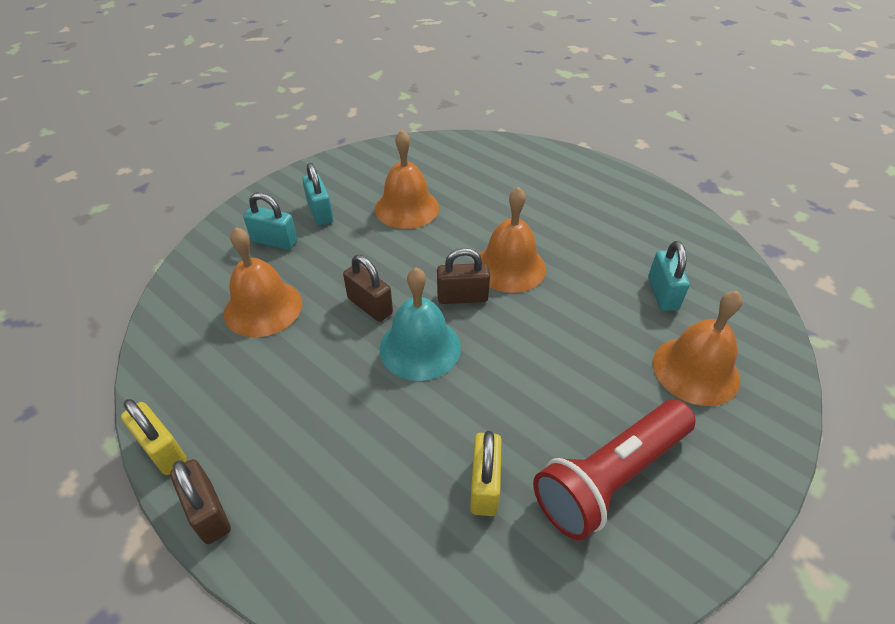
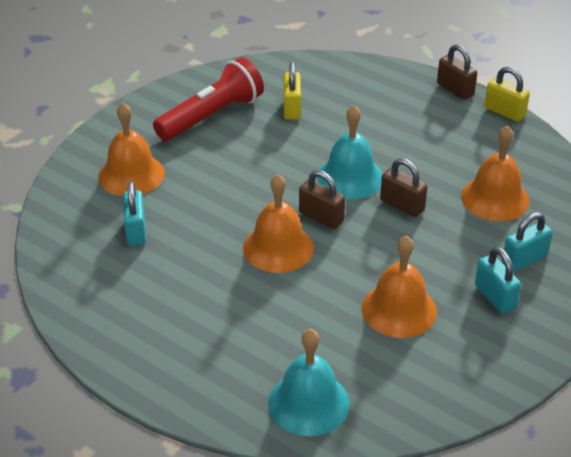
camera: 175 degrees right, 5 degrees down
turquoise padlock [243,193,297,250] -> turquoise padlock turned 45 degrees counterclockwise [502,212,553,272]
brown padlock [437,248,490,304] -> brown padlock turned 45 degrees clockwise [299,170,345,229]
none -> turquoise bell [268,329,350,436]

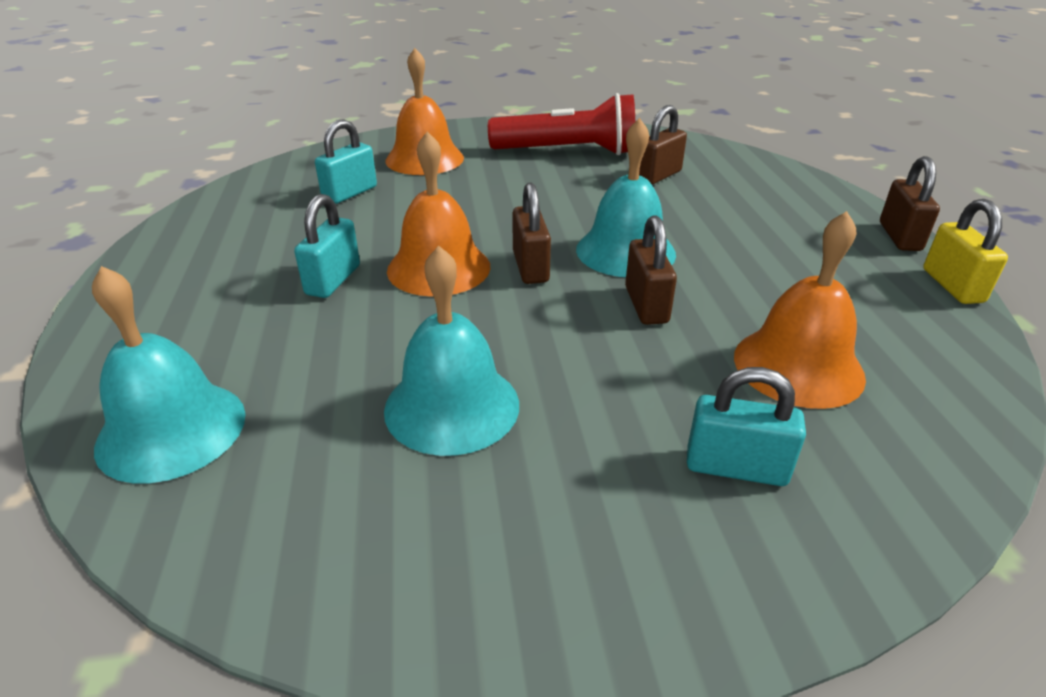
camera: 45 degrees right, 5 degrees down
yellow padlock [284,62,301,120] -> brown padlock [639,105,687,185]
orange bell [362,235,437,338] -> turquoise bell [384,246,519,456]
turquoise padlock [475,247,521,314] -> turquoise padlock moved to [294,194,360,298]

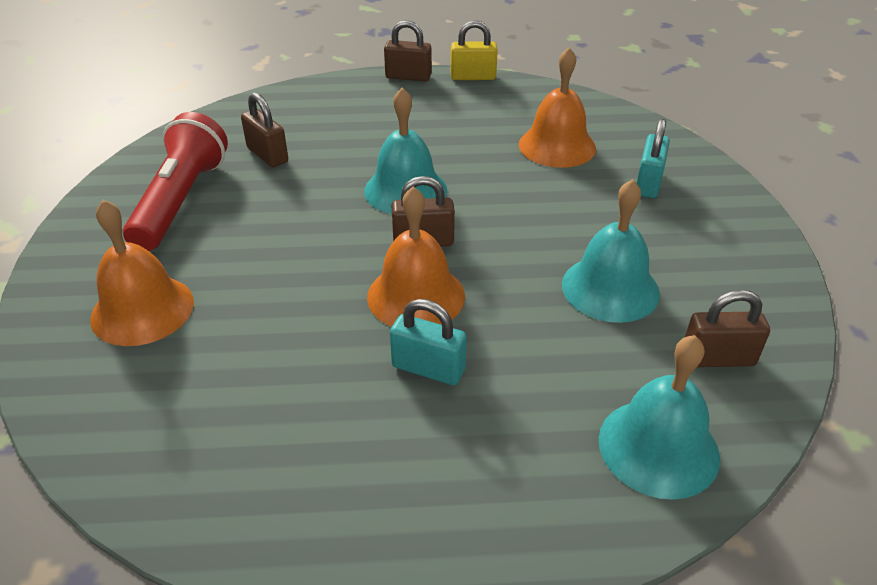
camera: 85 degrees left, 5 degrees up
turquoise padlock [315,119,377,204] -> none
brown padlock [625,215,677,325] -> brown padlock moved to [685,290,770,367]

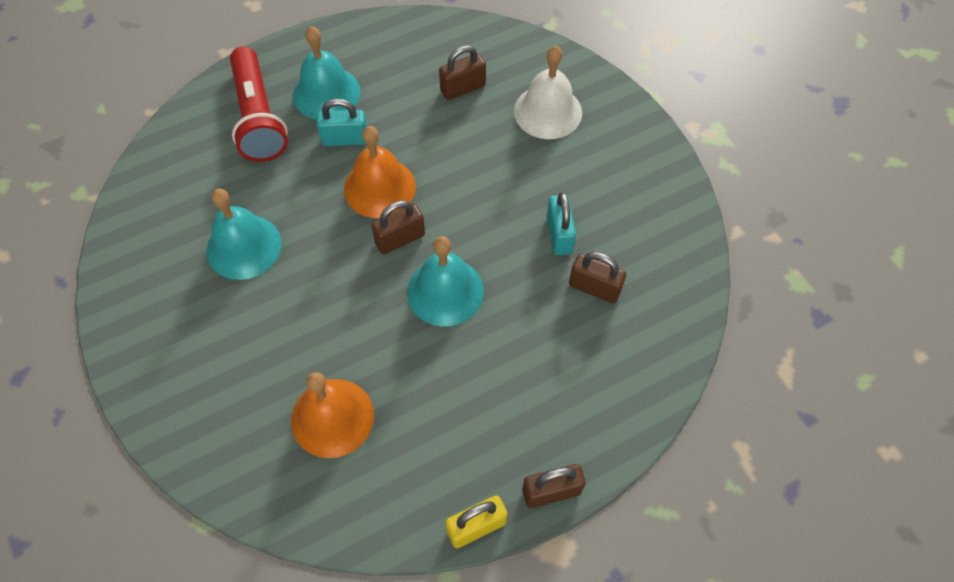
camera: 155 degrees right, 20 degrees up
orange bell [90,200,194,346] -> white bell [514,46,582,139]
red flashlight [123,112,228,251] -> red flashlight moved to [230,47,288,162]
turquoise bell [598,335,720,500] -> turquoise bell moved to [293,26,361,120]
turquoise padlock [637,119,670,198] -> turquoise padlock moved to [547,192,576,255]
brown padlock [685,290,770,367] -> brown padlock moved to [439,45,486,100]

